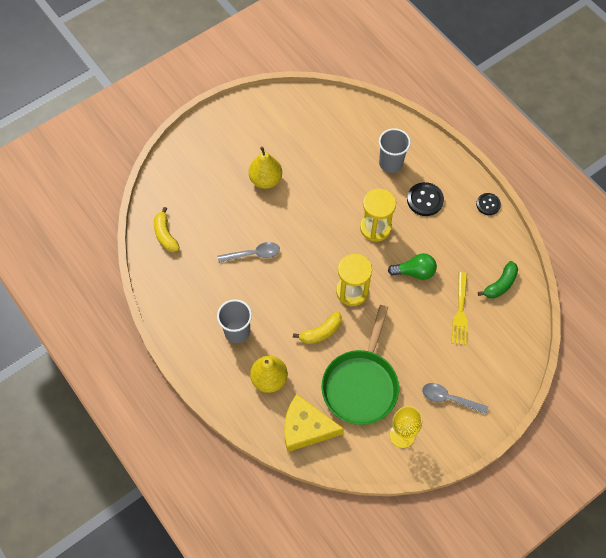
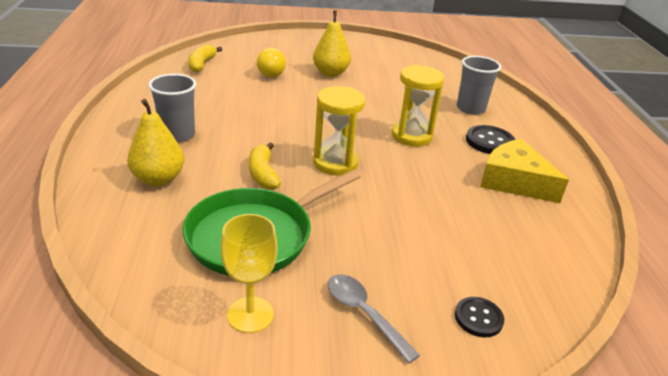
camera: 30 degrees right, 30 degrees down
grey spoon [218,242,280,263] -> none
yellow cheese [284,394,344,452] -> yellow cheese moved to [480,139,569,203]
yellow banana [293,311,342,344] -> yellow banana turned 75 degrees clockwise [249,142,281,190]
green light bulb [388,253,437,280] -> none
yellow fork [452,272,468,345] -> none
black button [476,193,501,215] -> black button moved to [455,297,504,337]
green banana [478,261,518,299] -> none
none -> yellow light bulb [257,48,286,78]

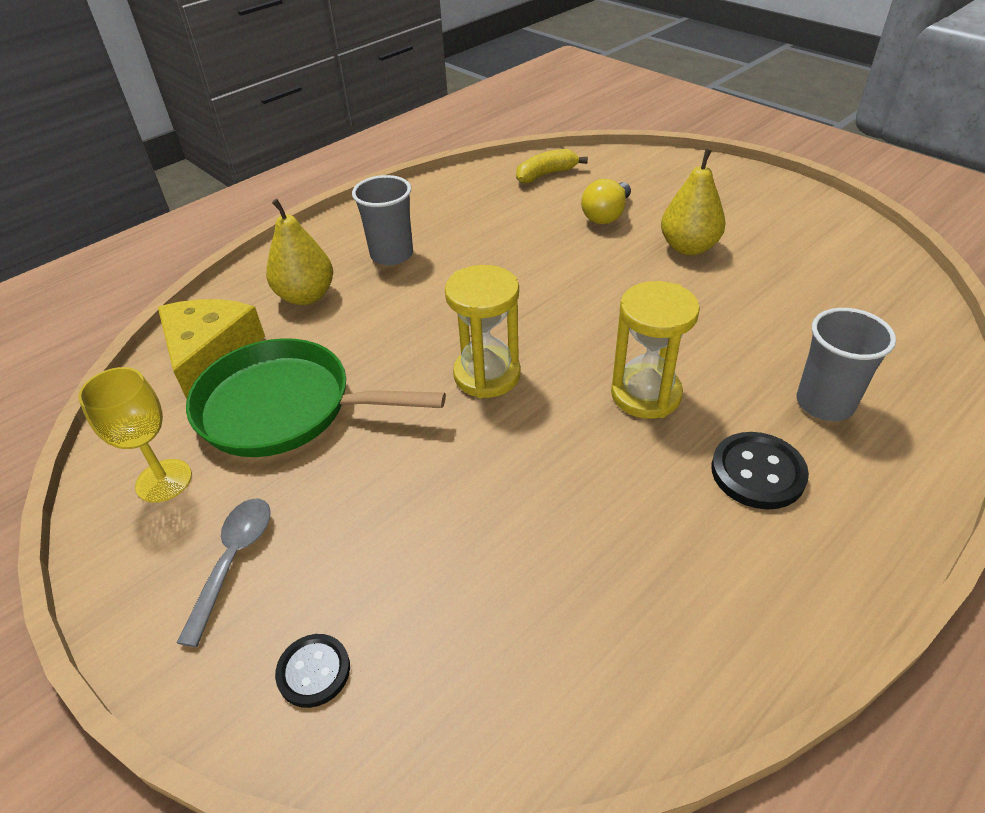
camera: 55 degrees right, 10 degrees up
yellow banana [249,142,281,190] -> none
yellow cheese [480,139,569,203] -> yellow cheese moved to [158,299,265,399]

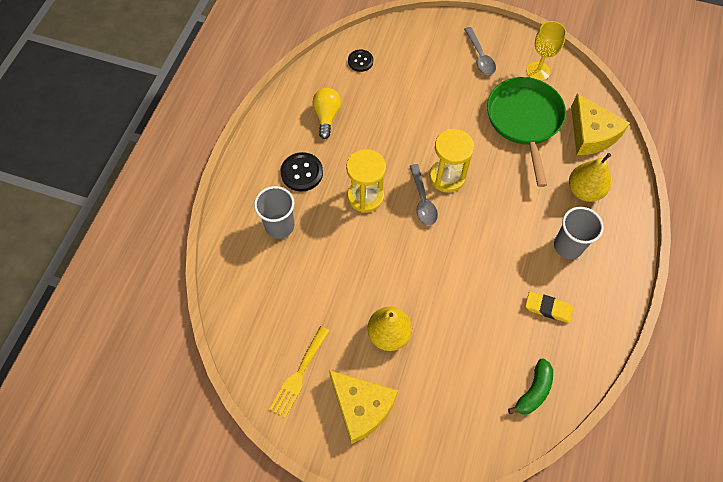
camera: 150 degrees right, 20 degrees up
green pan [186,338,446,457] -> green pan turned 75 degrees counterclockwise [487,77,566,187]
black button [275,634,350,708] -> black button moved to [348,49,373,72]
yellow banana [516,149,588,183] -> green banana [508,358,553,415]
yellow light bulb [581,179,631,224] -> yellow light bulb moved to [313,88,341,139]
none -> yellow fork [270,326,330,418]
none -> yellow cheese [329,370,398,444]
none -> grey spoon [410,164,438,225]
none -> yellow eraser [525,291,573,323]

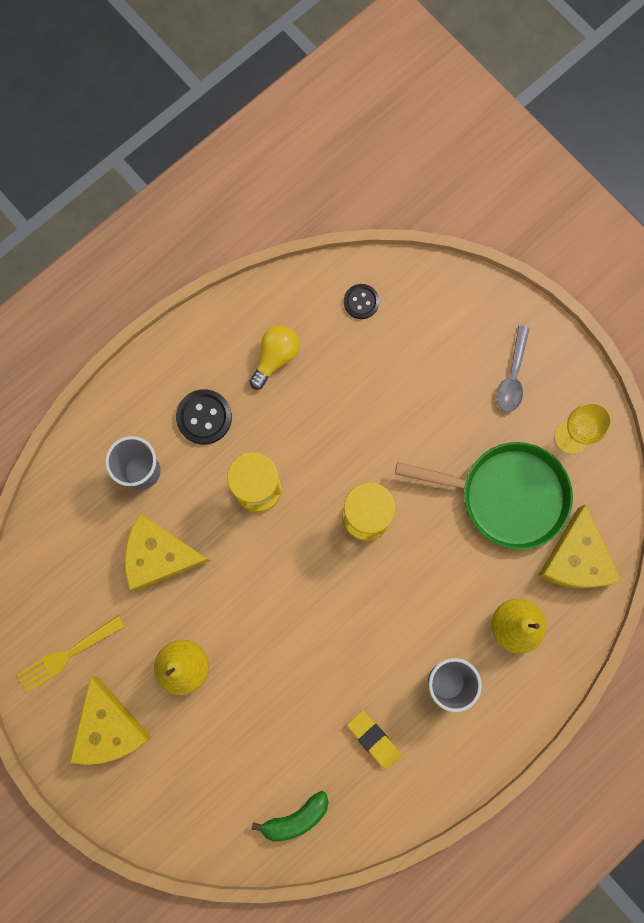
camera: 30 degrees right, 15 degrees up
grey spoon [410,164,438,225] -> none
green pan [487,77,566,187] -> green pan turned 75 degrees clockwise [395,442,573,550]
none -> yellow cheese [125,514,210,591]

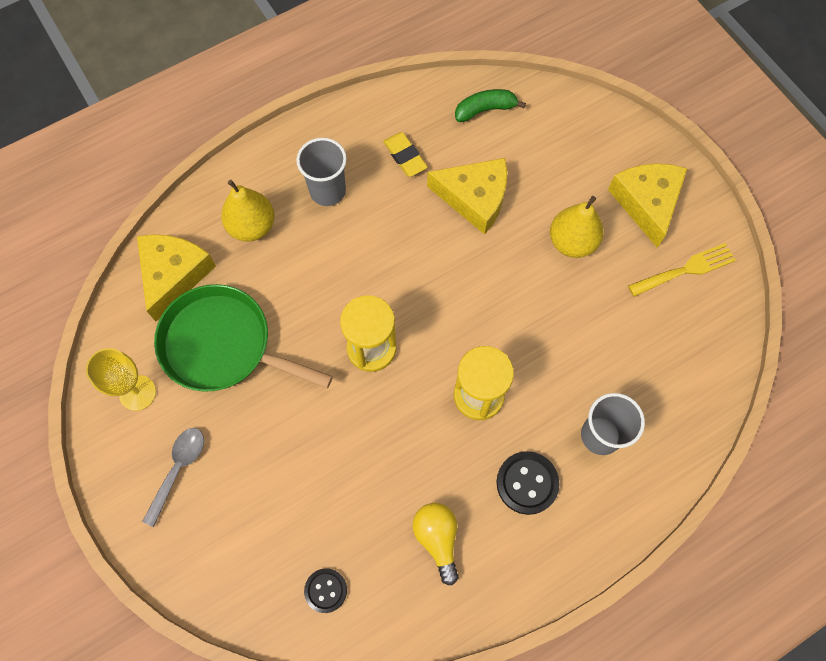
camera: 170 degrees left, 10 degrees down
yellow cheese [125,514,210,591] -> yellow cheese moved to [427,158,507,235]
yellow light bulb [249,325,300,390] -> yellow light bulb turned 120 degrees clockwise [413,503,459,585]

